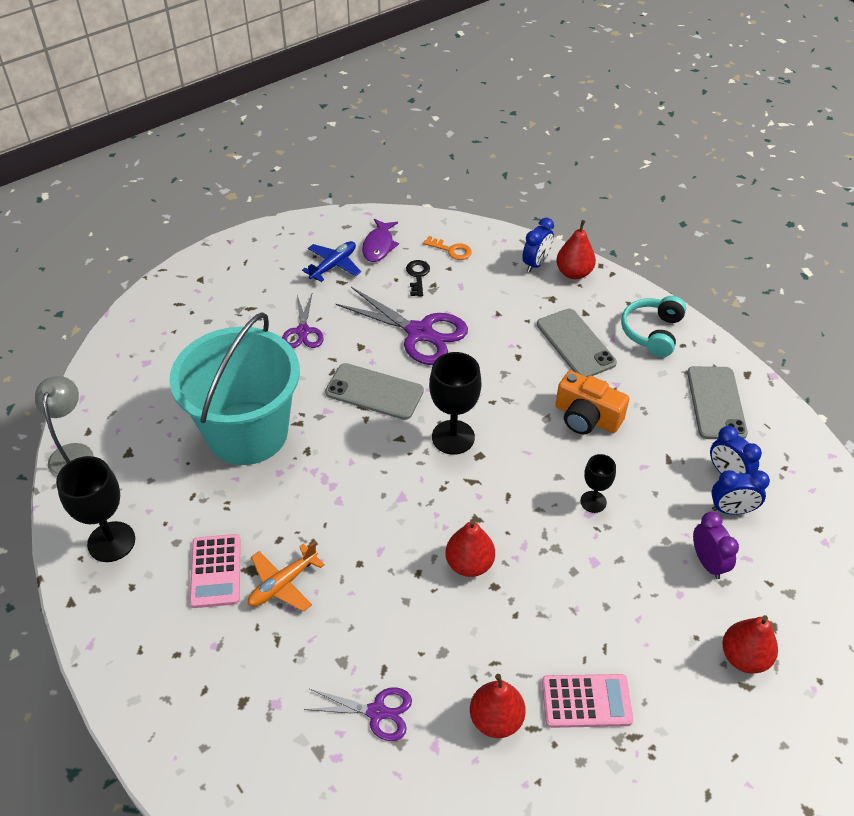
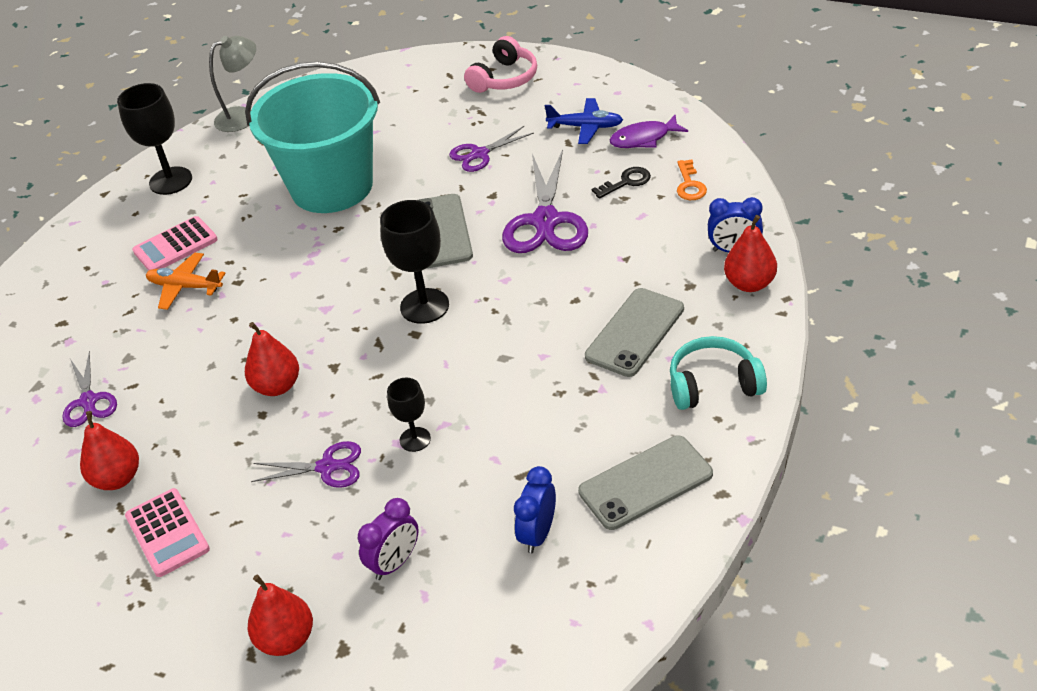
camera: 65 degrees right, 5 degrees down
orange camera [555,371,629,434] -> none
blue clock [711,470,770,515] -> none
none -> purple scissors [251,441,361,488]
none -> pink headphones [464,36,537,93]

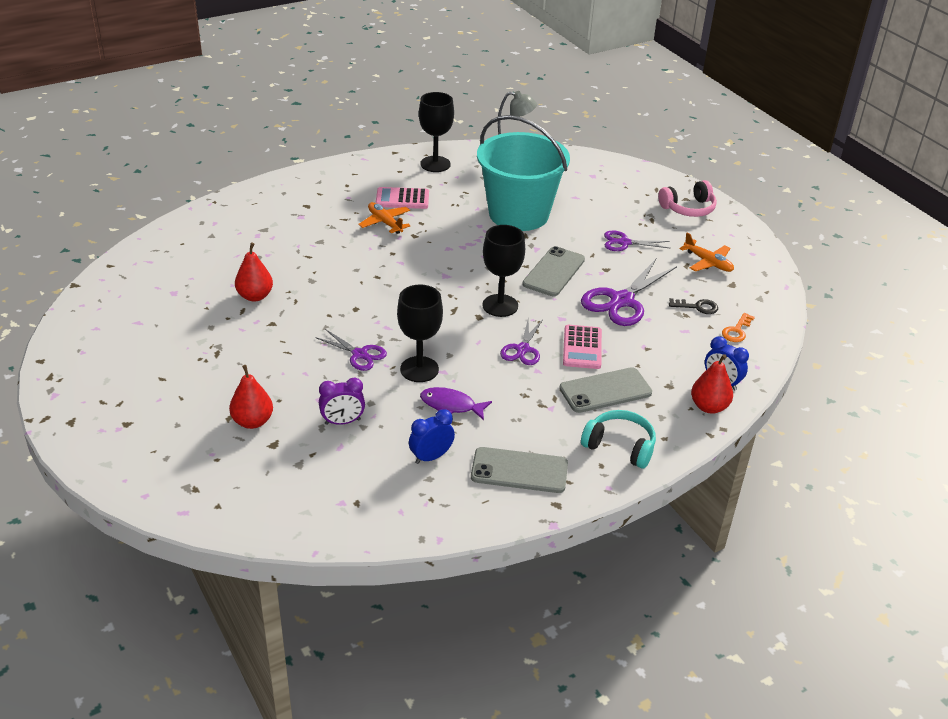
camera: 30 degrees right, 5 degrees down
purple scissors [62,351,117,427] -> purple scissors moved to [500,319,542,365]
pink calculator [125,488,210,577] -> pink calculator moved to [563,325,602,369]
red pear [245,322,299,396] -> none
black goblet [387,378,431,452] -> black goblet [397,285,443,382], size x1.74
blue plane [545,98,623,144] -> orange plane [679,233,734,272]
purple fish [610,114,688,148] -> purple fish moved to [420,387,492,420]

